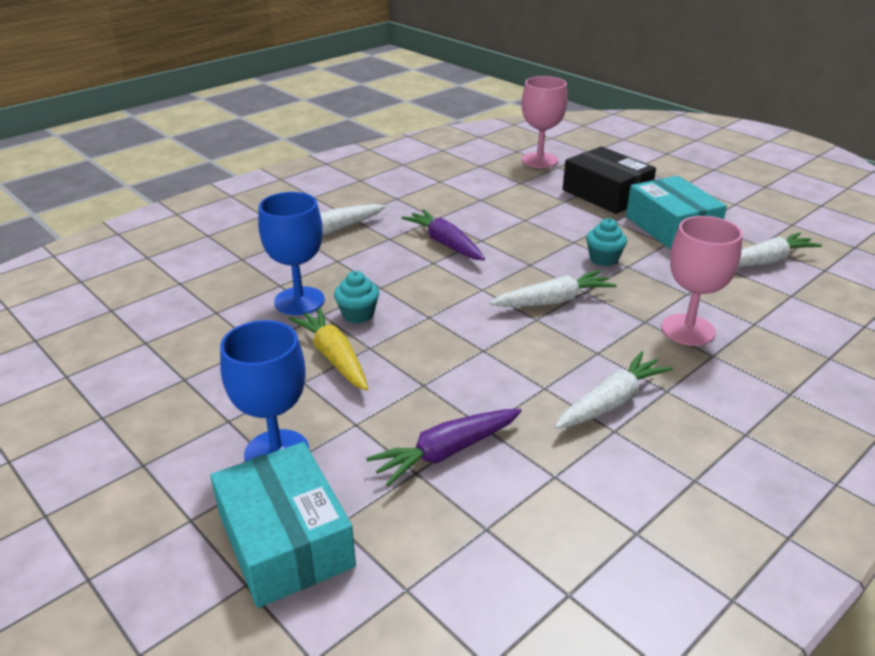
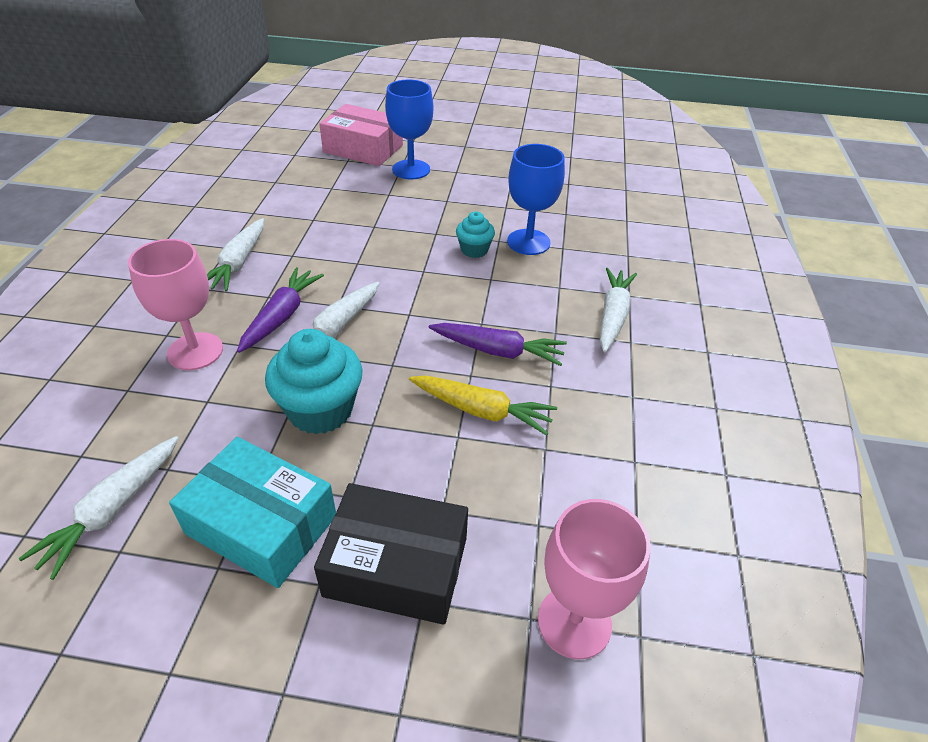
camera: 140 degrees right, 10 degrees up
turquoise box [210,442,356,608] -> pink box [319,104,403,166]
yellow carrot [289,308,368,391] -> yellow carrot moved to [409,376,557,436]
purple carrot [366,409,522,487] -> purple carrot moved to [237,267,324,353]
turquoise cupcake [586,218,627,266] -> turquoise cupcake [265,329,363,434], size x1.81

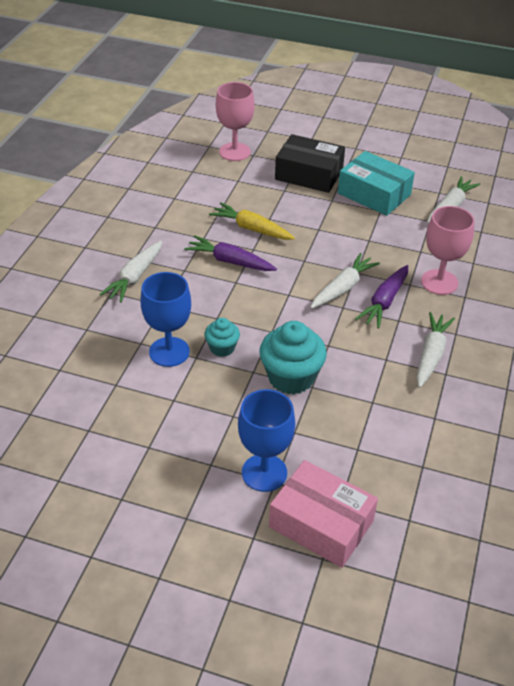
camera: 170 degrees left, 0 degrees up
turquoise cupcake [265,329,363,434] -> turquoise cupcake moved to [259,321,327,395]

